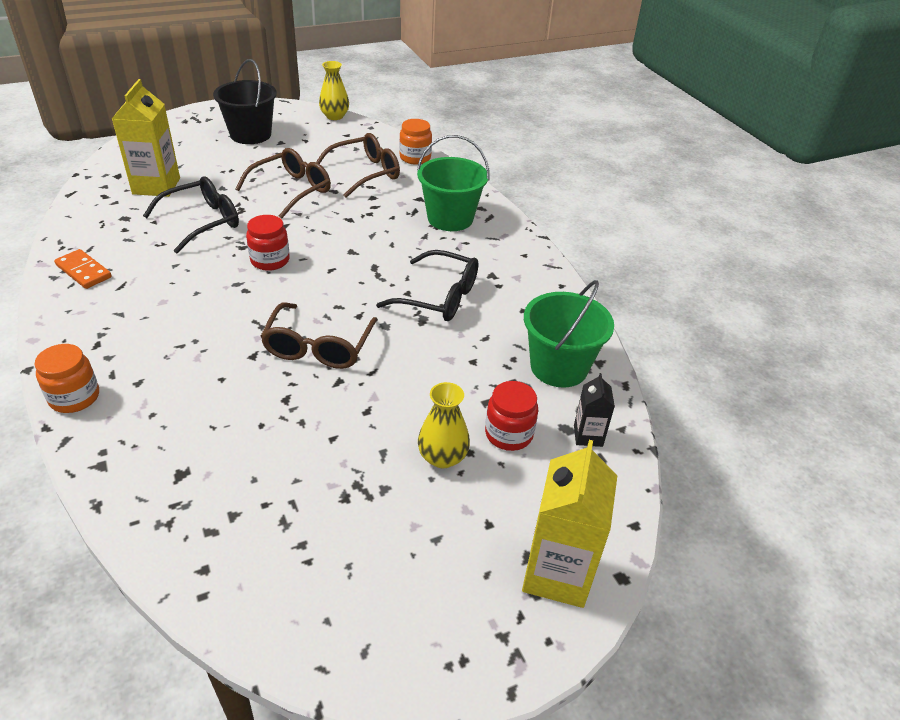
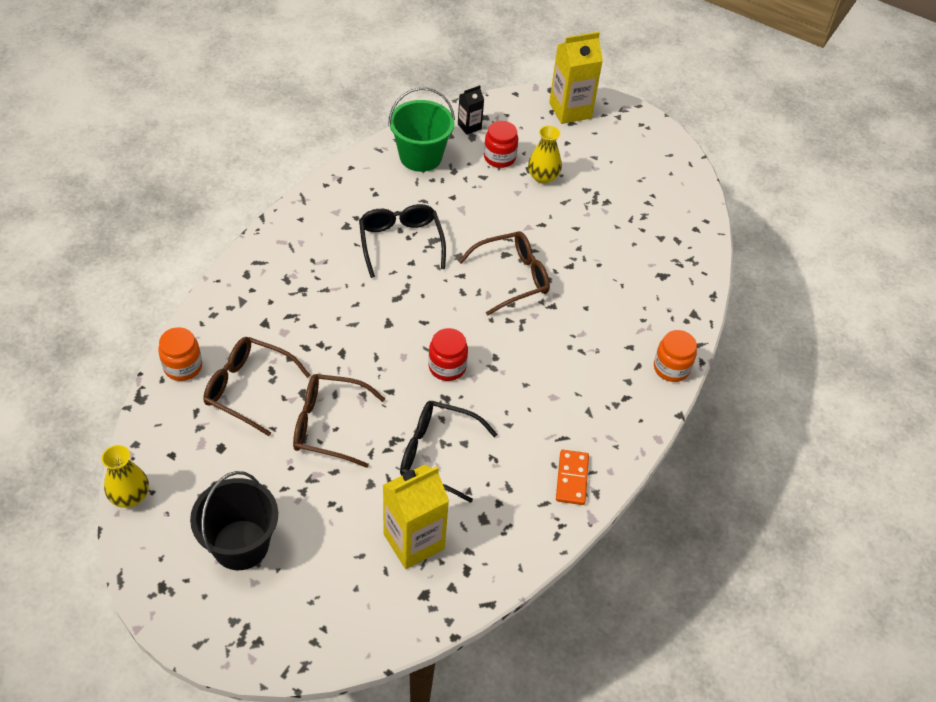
camera: 125 degrees left, 10 degrees up
green bucket [417,135,489,231] -> none

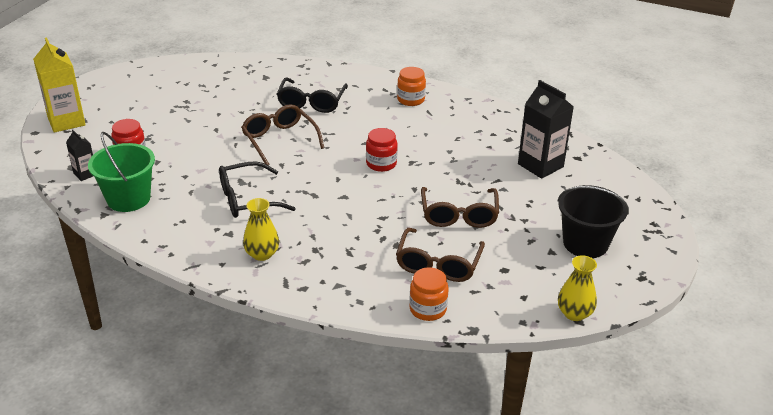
camera: 95 degrees left, 15 degrees down
yellow carton [383,465,449,569] -> black carton [518,80,574,179]
black glasses [400,401,497,503] -> black glasses moved to [277,78,348,113]
yellow vase [528,125,562,184] -> yellow vase moved to [243,198,279,261]
orange domino [556,450,589,505] -> none
orange jar [654,330,697,382] -> orange jar moved to [397,67,426,106]

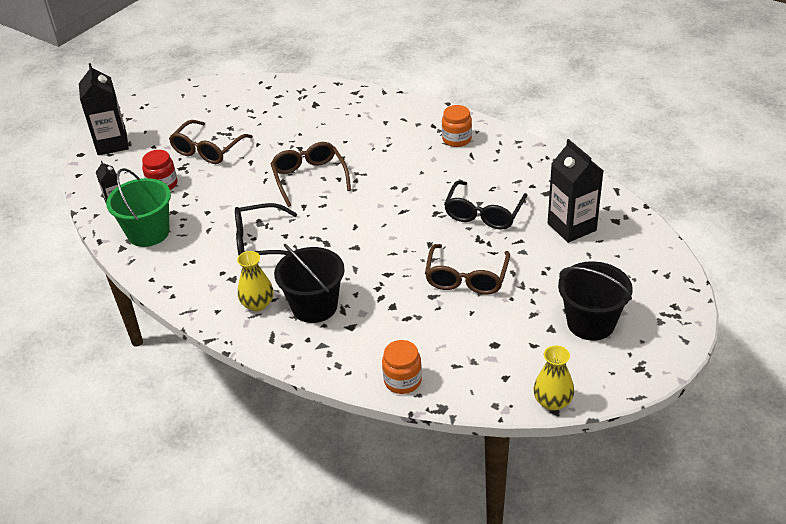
camera: 15 degrees right, 5 degrees up
yellow carton [33,38,86,133] -> black carton [79,63,129,155]
black glasses [277,78,348,113] -> black glasses moved to [444,180,528,230]
red jar [366,128,398,172] -> none
brown glasses [396,228,485,282] -> brown glasses moved to [169,120,253,164]
none -> black bucket [274,244,345,323]

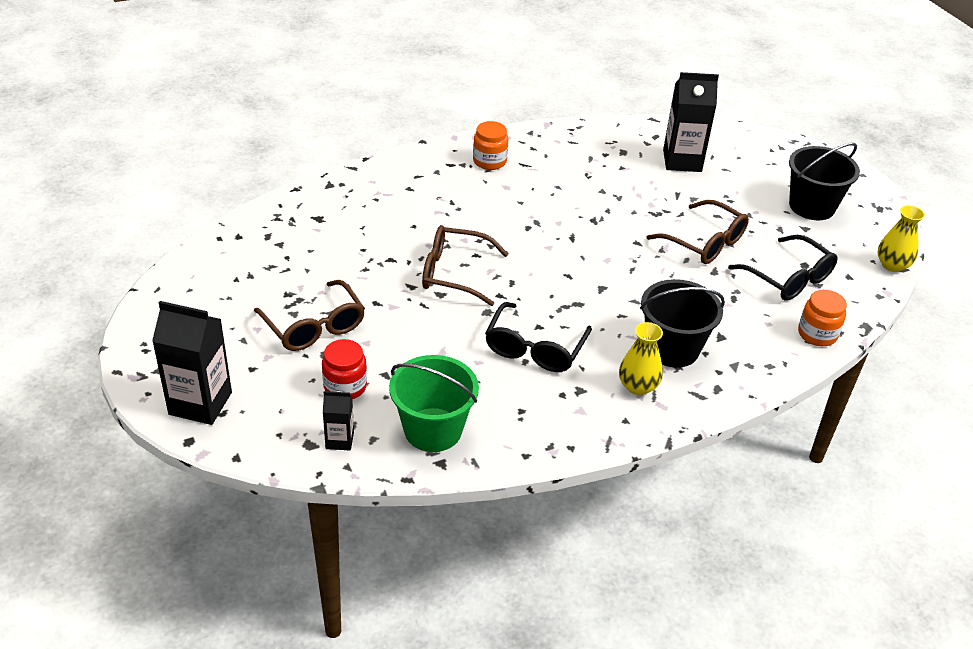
camera: 65 degrees left, 0 degrees up
black glasses [444,180,528,230] -> black glasses moved to [728,235,837,301]

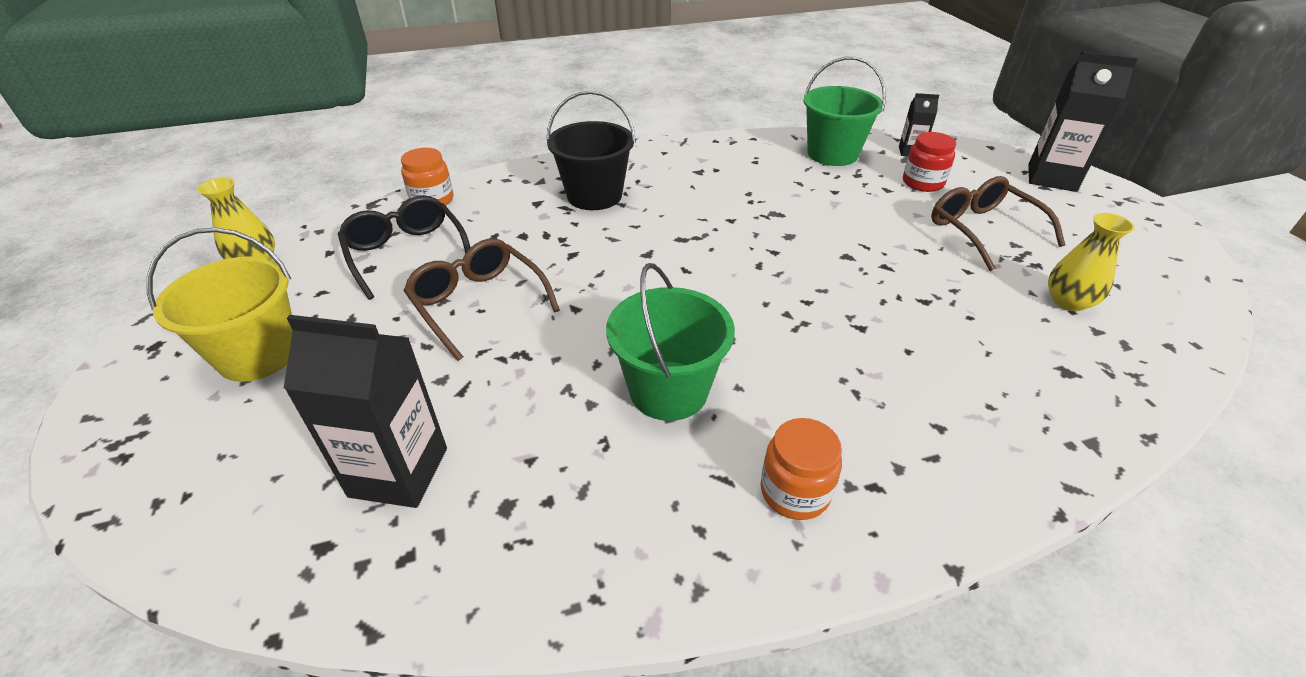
camera: 170 degrees left, 0 degrees up
brown glasses [422,225,508,306] -> none
black glasses [485,302,592,372] -> none
yellow vase [619,322,663,395] -> yellow vase moved to [1048,213,1135,312]
black bucket [789,143,860,220] -> yellow bucket [147,228,293,382]
none -> green bucket [606,263,735,421]

